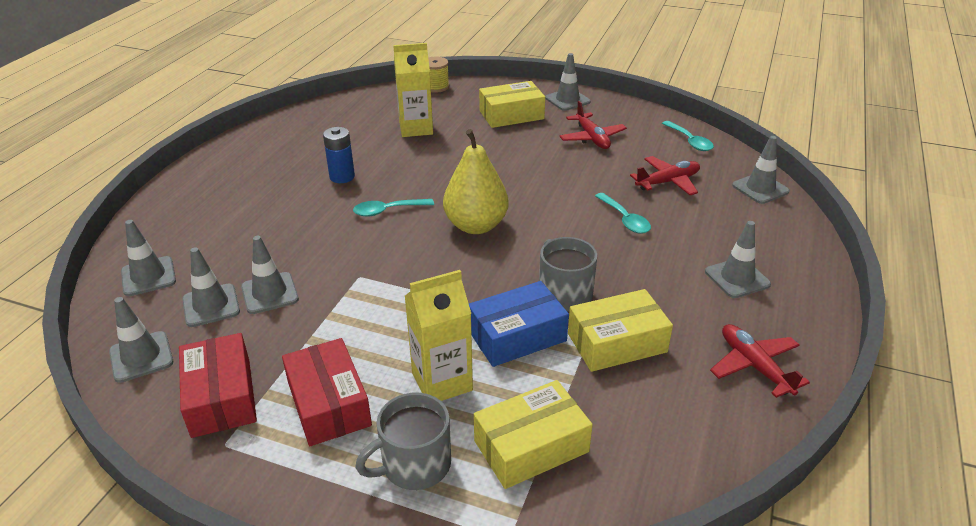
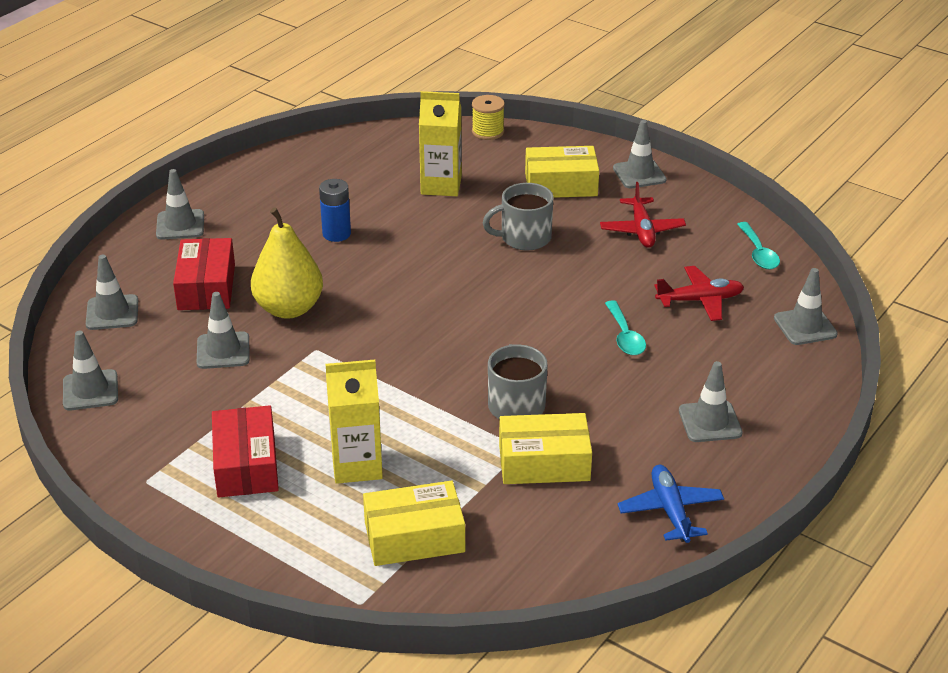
camera: 15 degrees right, 0 degrees up
red box [179,333,257,438] -> red box moved to [173,238,235,310]
grey traffic cone [182,247,240,327] -> grey traffic cone moved to [156,169,204,240]
turquoise spoon [353,199,434,217] -> none
grey mug [355,393,451,490] -> grey mug moved to [483,183,554,251]
yellow pear [443,129,509,234] -> yellow pear moved to [251,207,323,319]
blue box [469,281,569,367] -> none
red plane [710,324,810,398] -> blue plane [617,465,724,543]

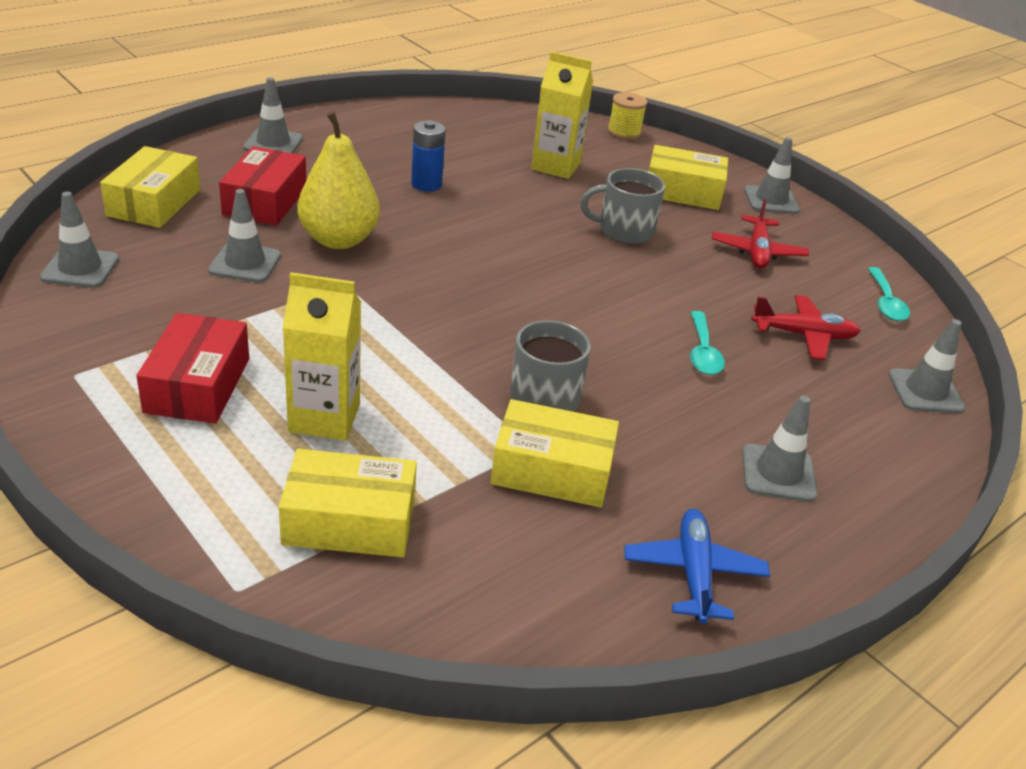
camera: 10 degrees right, 0 degrees up
grey traffic cone [86,255,138,330] -> yellow box [100,146,200,228]

